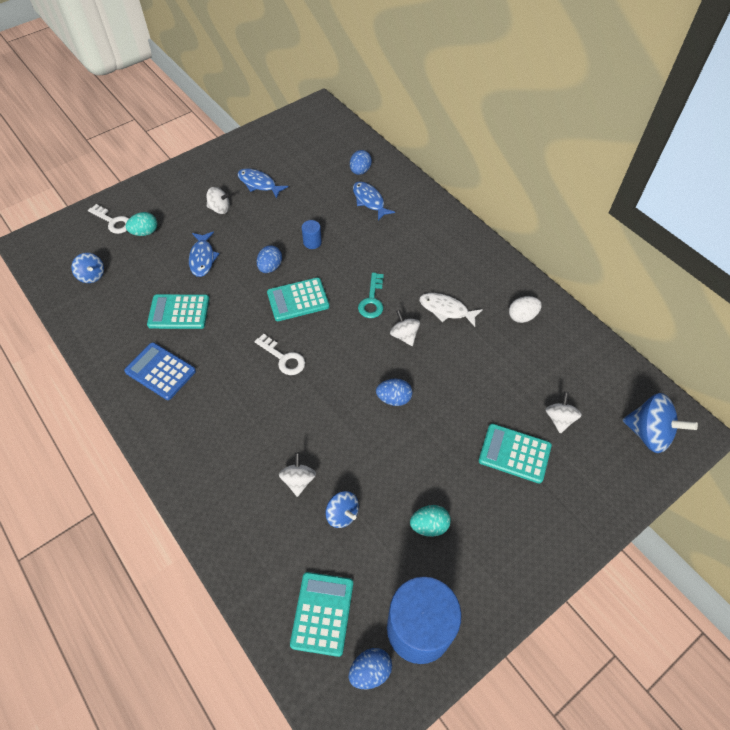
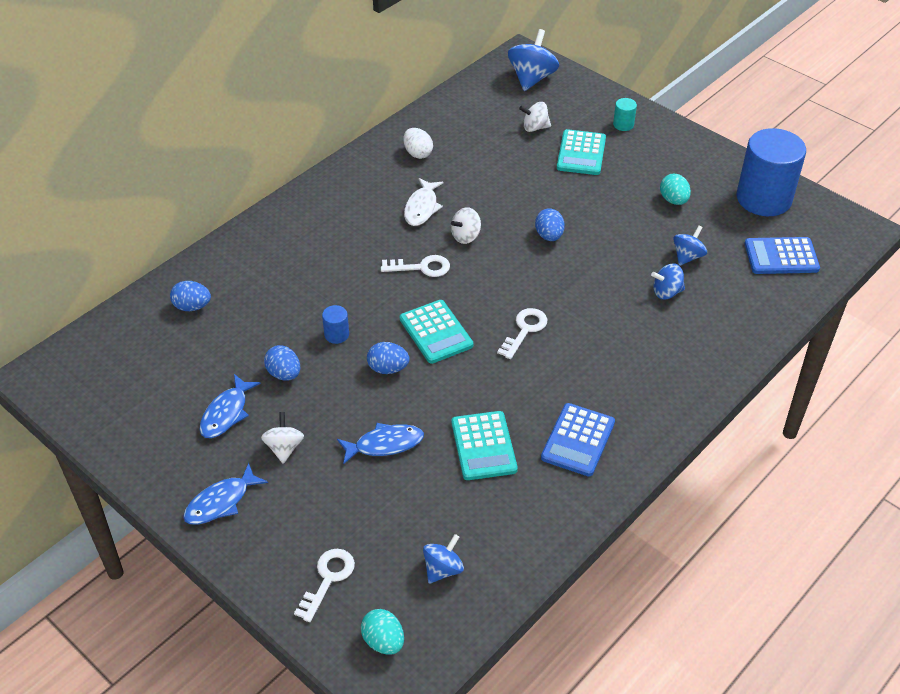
camera: 100 degrees left, 10 degrees down
turquoise egg [126,212,158,236] -> turquoise egg moved to [361,609,404,655]
white spinning top [279,453,316,497] -> blue spinning top [651,263,685,299]
turquoise calculator [290,572,353,657] -> blue calculator [745,237,820,274]
blue egg [349,648,392,689] -> blue egg moved to [264,345,300,381]
blue fish [353,181,395,221] -> blue fish moved to [183,463,268,525]
turquoise key [358,273,384,318] -> white key [381,255,450,277]
none -> turquoise cylinder [613,98,637,131]

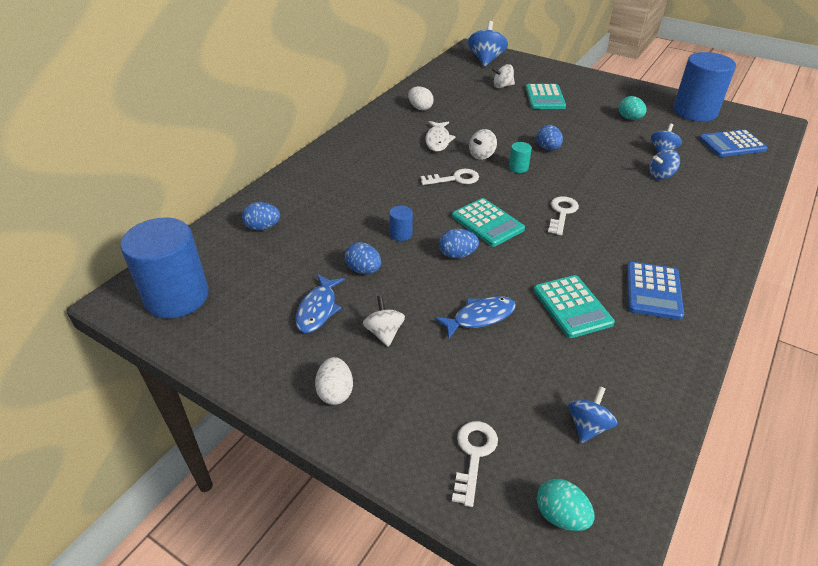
camera: 10 degrees left, 5 degrees down
blue fish [183,463,268,525] -> white egg [315,357,353,405]
turquoise cylinder [613,98,637,131] -> turquoise cylinder moved to [509,142,532,173]
none -> blue cylinder [120,218,209,319]

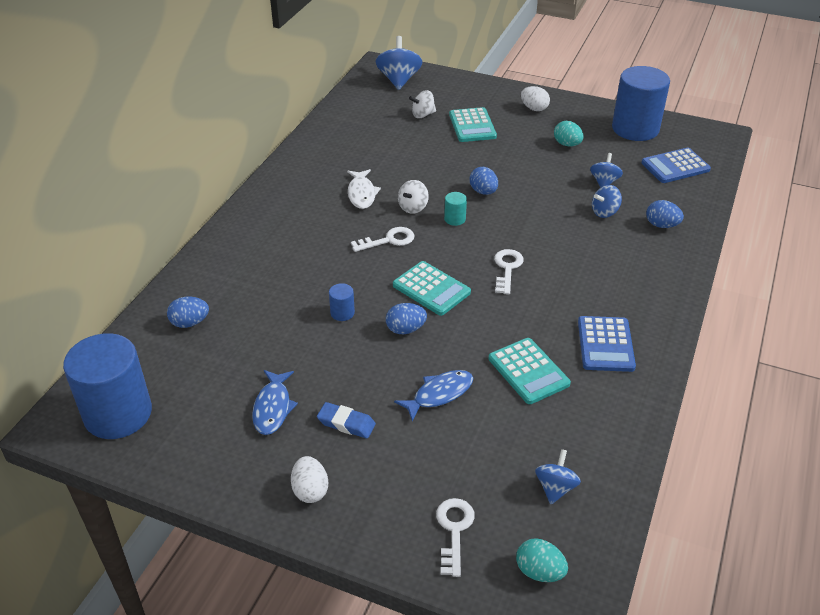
camera: 10 degrees left, 0 degrees up
blue egg [345,242,381,274] -> blue egg moved to [646,200,684,228]
white spinning top [363,296,405,347] -> blue eraser [317,402,376,439]
white egg [408,86,434,110] -> white egg moved to [521,86,550,111]

